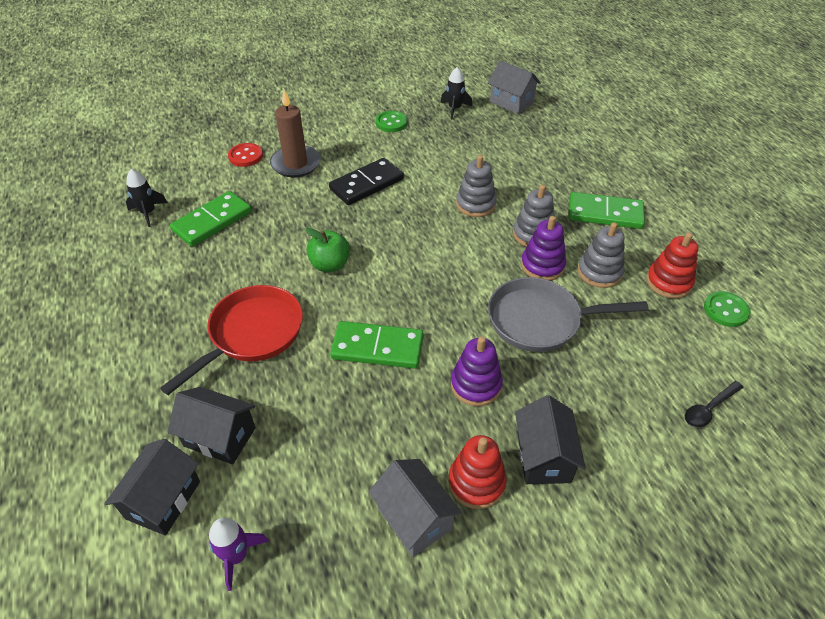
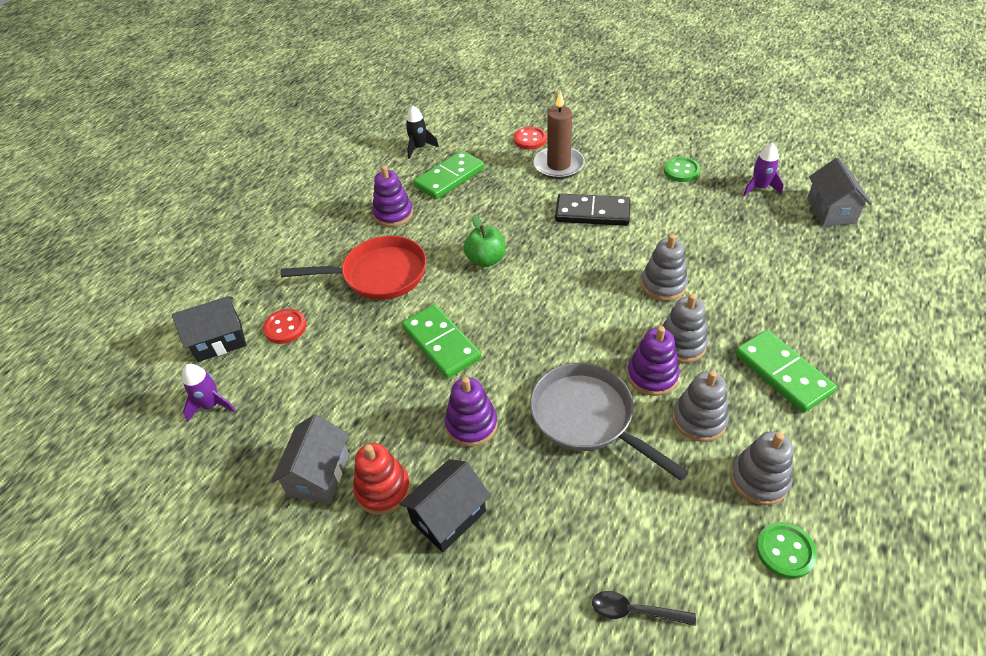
camera: 50 degrees right, 0 degrees up
black house [167,387,256,464] -> red button [263,309,307,344]
green domino [170,191,252,247] -> green domino turned 45 degrees counterclockwise [414,150,485,199]
black rocket [440,67,472,119] -> purple rocket [743,143,783,196]
red stacking toy [646,232,698,298] -> grey stacking toy [730,431,793,505]
none -> purple stacking toy [372,166,413,227]

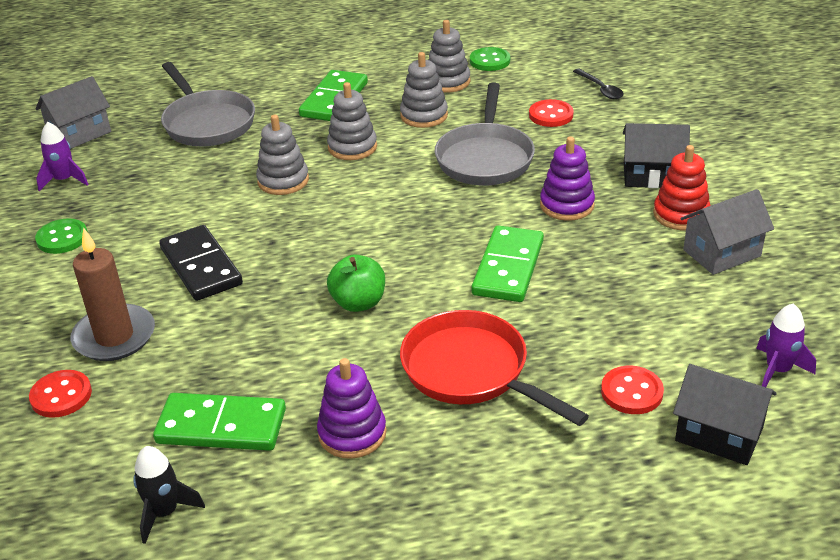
camera: 130 degrees left, 10 degrees down
purple stacking toy [627,326,680,396] -> none
none -> grey pan [161,62,255,146]
none -> red button [529,99,574,127]

